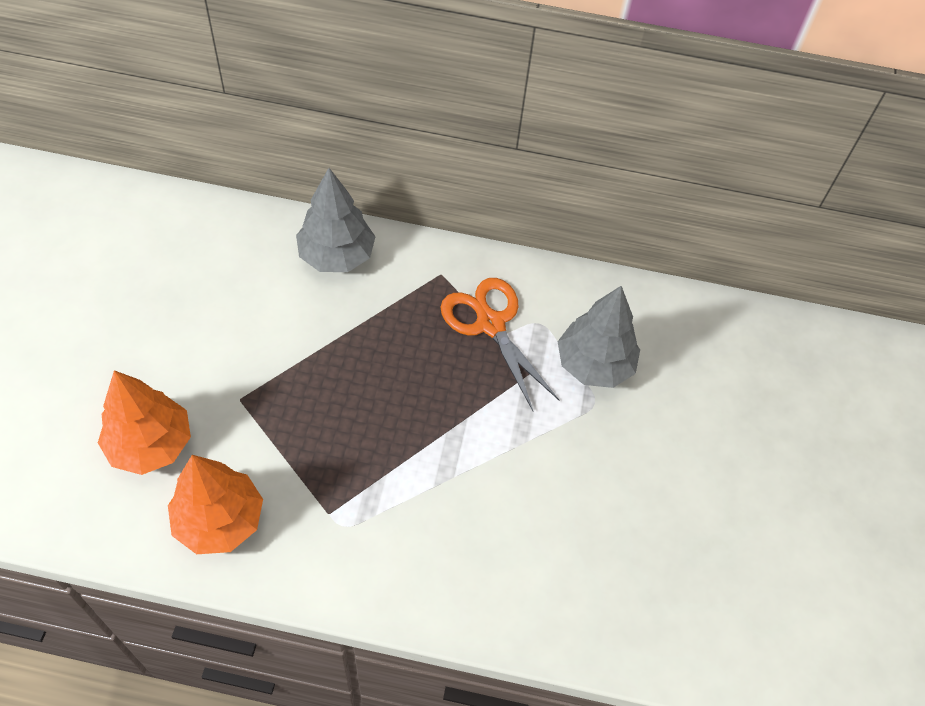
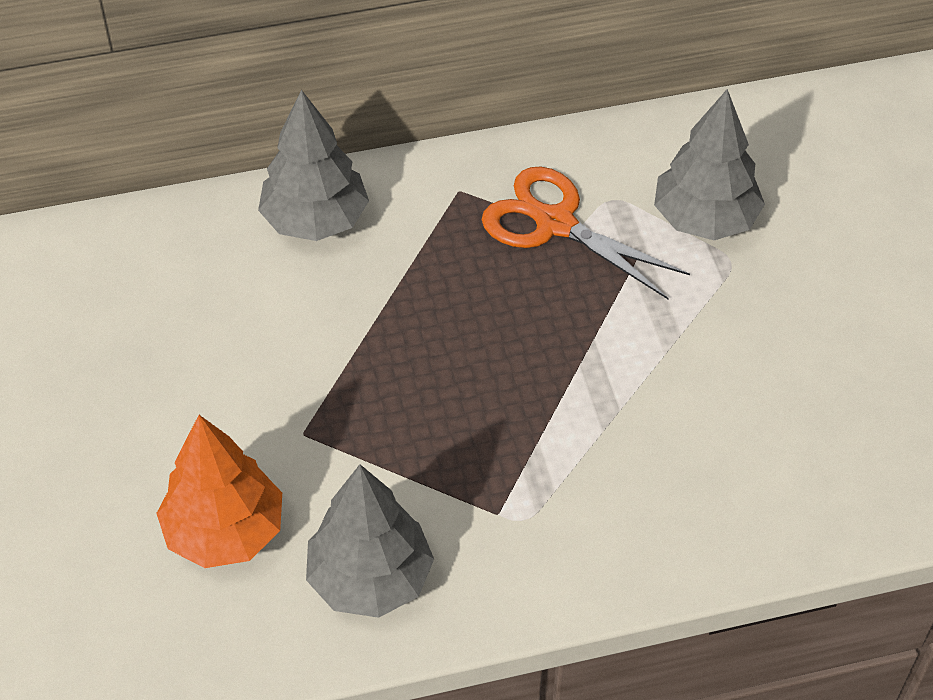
camera: 20 degrees left, 5 degrees down
orange tree [168,455,263,554] -> grey tree [306,464,434,618]

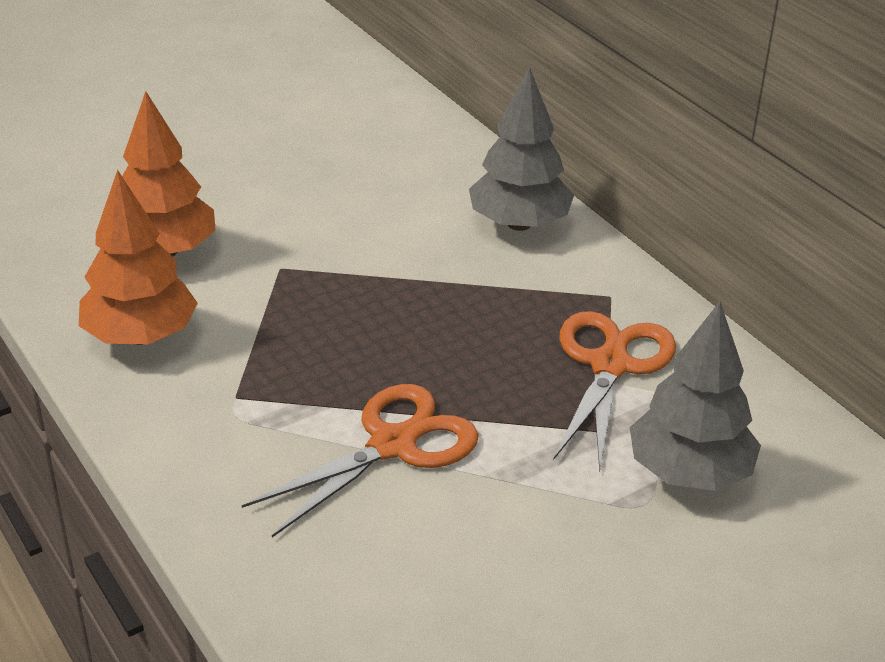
camera: 70 degrees right, 15 degrees down
grey tree [306,464,434,618] -> orange tree [79,170,198,345]
none -> orange scissors [242,384,479,537]

